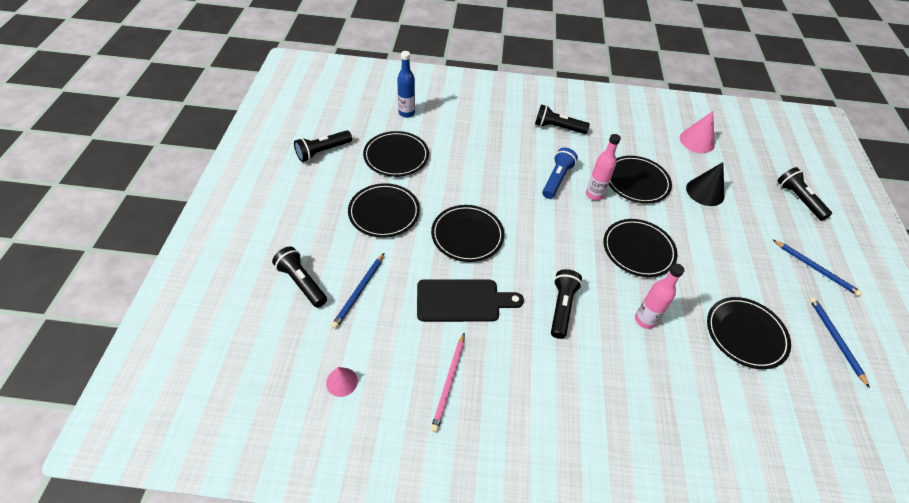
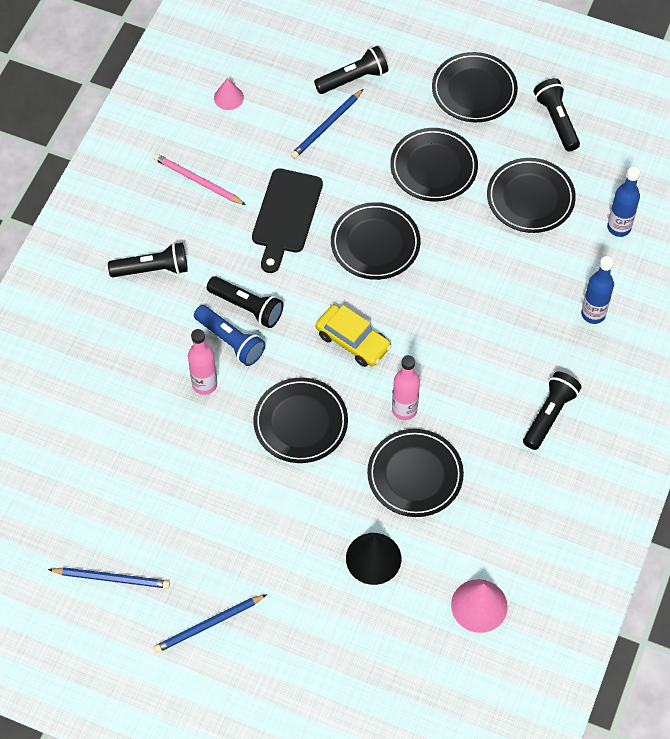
camera: 110 degrees right, 10 degrees up
blue pencil [331,253,384,329] -> blue pencil turned 90 degrees counterclockwise [291,89,363,159]
blue flashlight [542,148,578,199] -> blue flashlight moved to [194,305,266,366]
black plate [707,297,791,369] -> black plate moved to [432,52,518,122]
black flashlight [777,167,832,221] -> black flashlight moved to [108,243,188,277]
none -> yellow car [316,304,392,367]
none -> blue bottle [581,256,614,324]

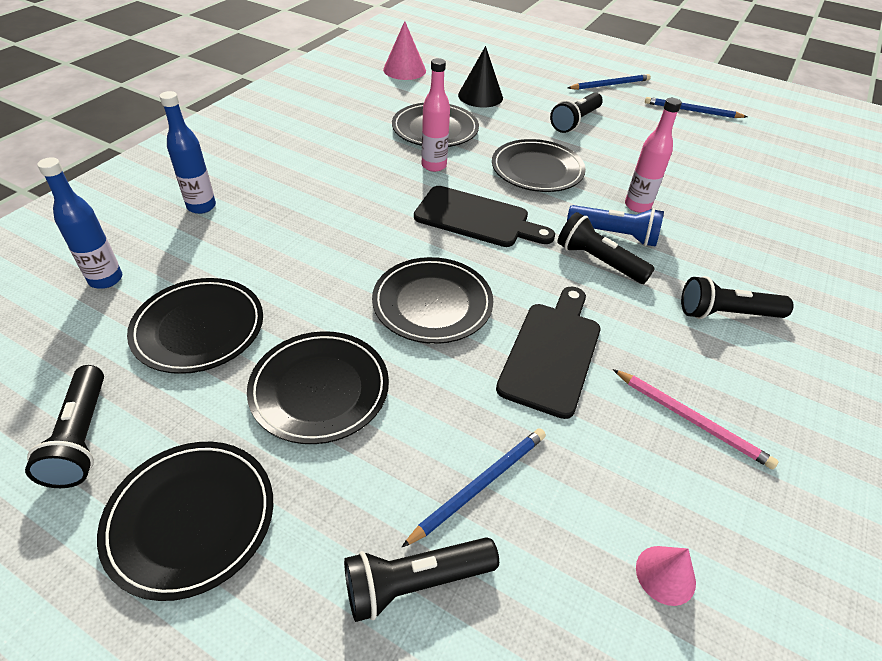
camera: 175 degrees left, 15 degrees down
blue flashlight [194,305,266,366] -> blue flashlight turned 150 degrees clockwise [567,205,664,247]
yellow car [316,304,392,367] -> black cutting board [414,186,555,247]
black flashlight [523,372,582,450] -> black flashlight moved to [550,92,603,133]

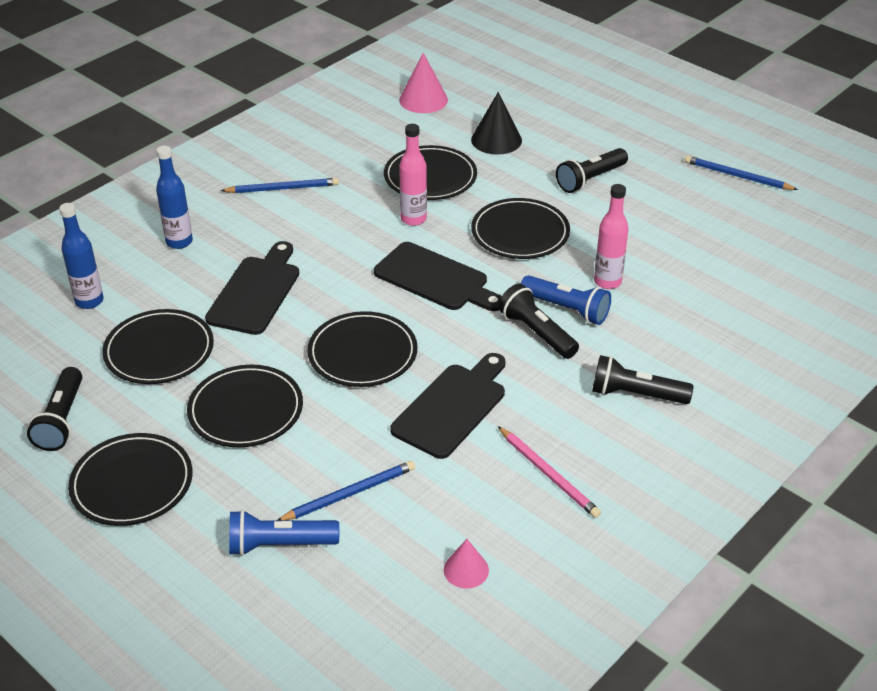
camera: 15 degrees right, 5 degrees down
black flashlight [344,537,499,622] -> blue flashlight [229,510,339,556]
blue pencil [568,74,651,90] -> blue pencil moved to [221,178,339,193]
none -> black cutting board [205,241,299,335]

